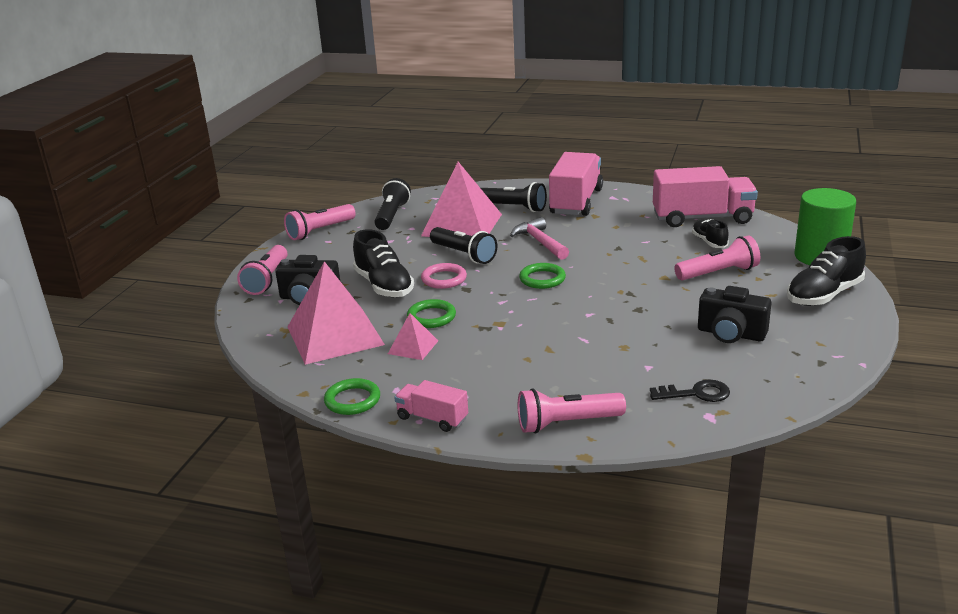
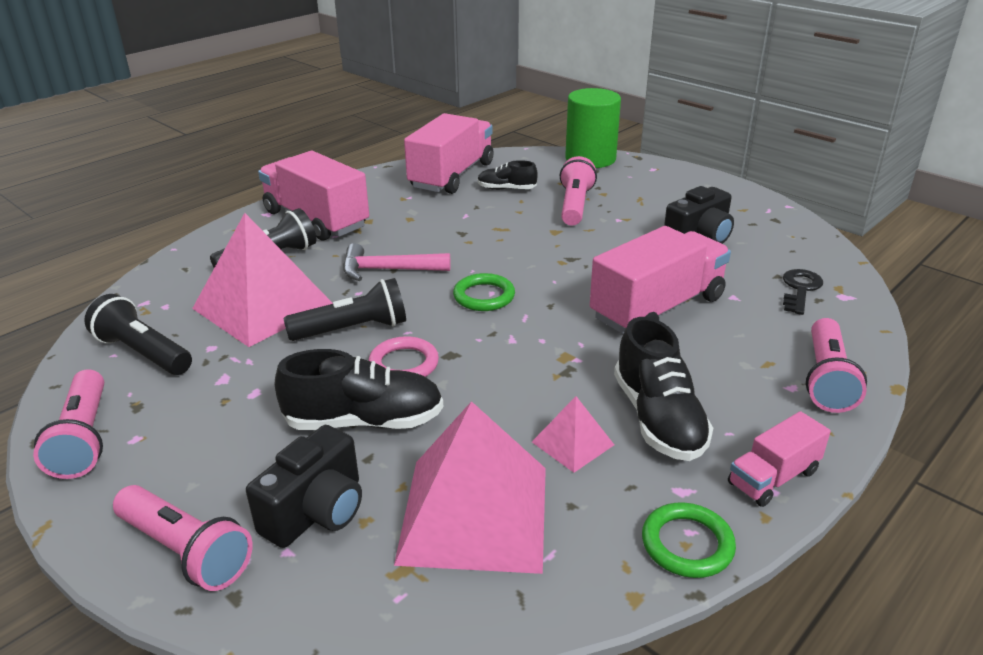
camera: 65 degrees left, 5 degrees up
green ring [407,299,456,328] -> none
black shoe [787,236,866,306] -> black shoe moved to [614,317,713,461]
none -> pink truck [590,226,731,334]

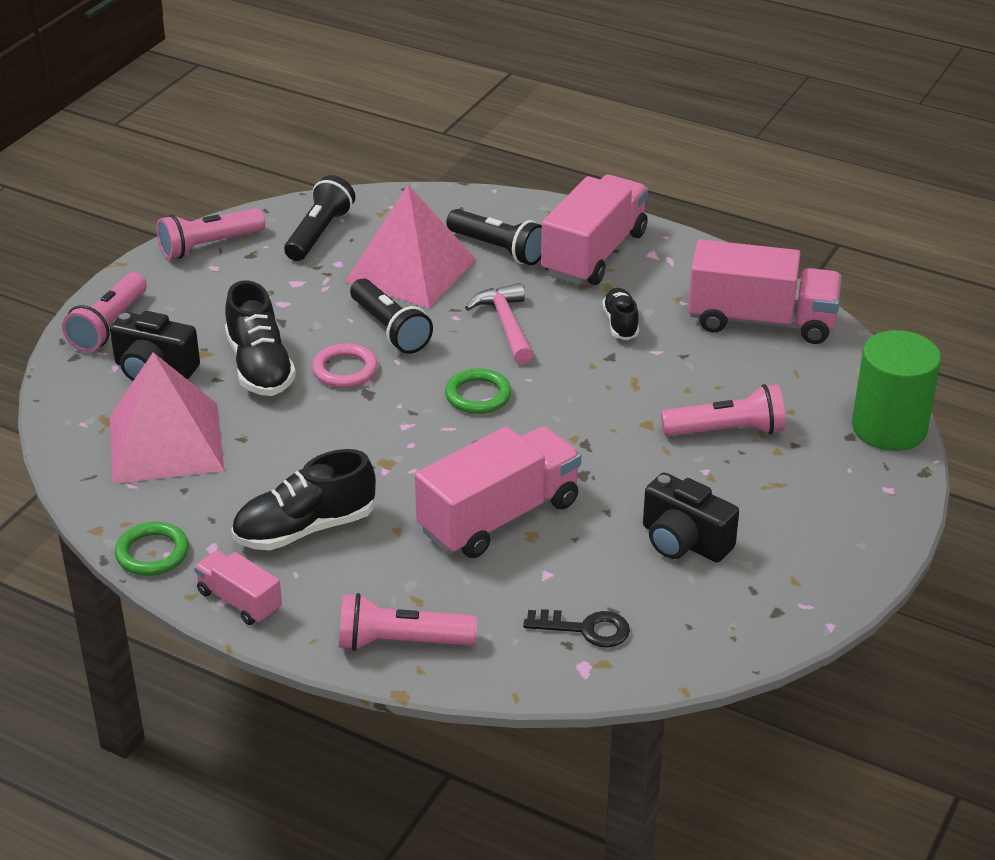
camera: 75 degrees right, 5 degrees up
black shoe [477,160,538,190] -> black shoe moved to [602,288,639,340]
pink pyramid [532,396,614,473] -> none
pink truck [590,226,731,334] -> pink truck turned 75 degrees counterclockwise [415,426,581,558]

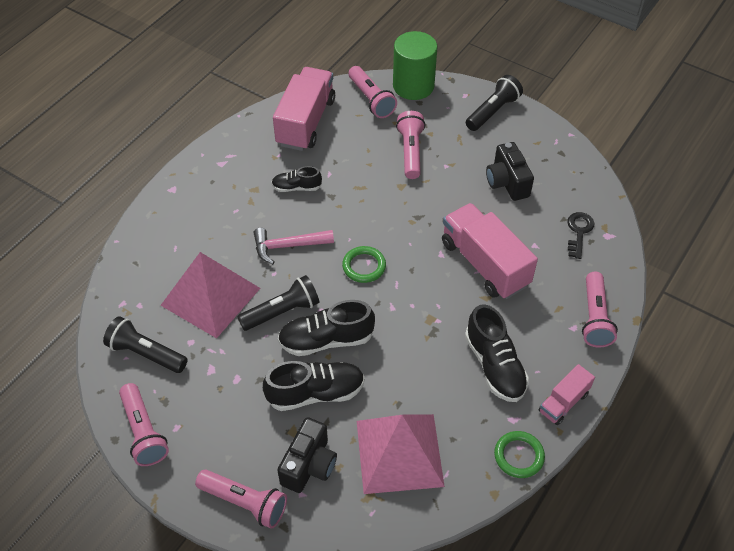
camera: 85 degrees left, 15 degrees up
pink ring [312,343,377,388] -> black shoe [278,300,375,356]
black flashlight [446,209,542,265] -> black flashlight moved to [466,75,523,131]
pink truck [541,175,648,285] -> none
black camera [643,472,739,562] -> black camera turned 120 degrees clockwise [486,142,534,201]
none -> pink flashlight [349,66,397,118]

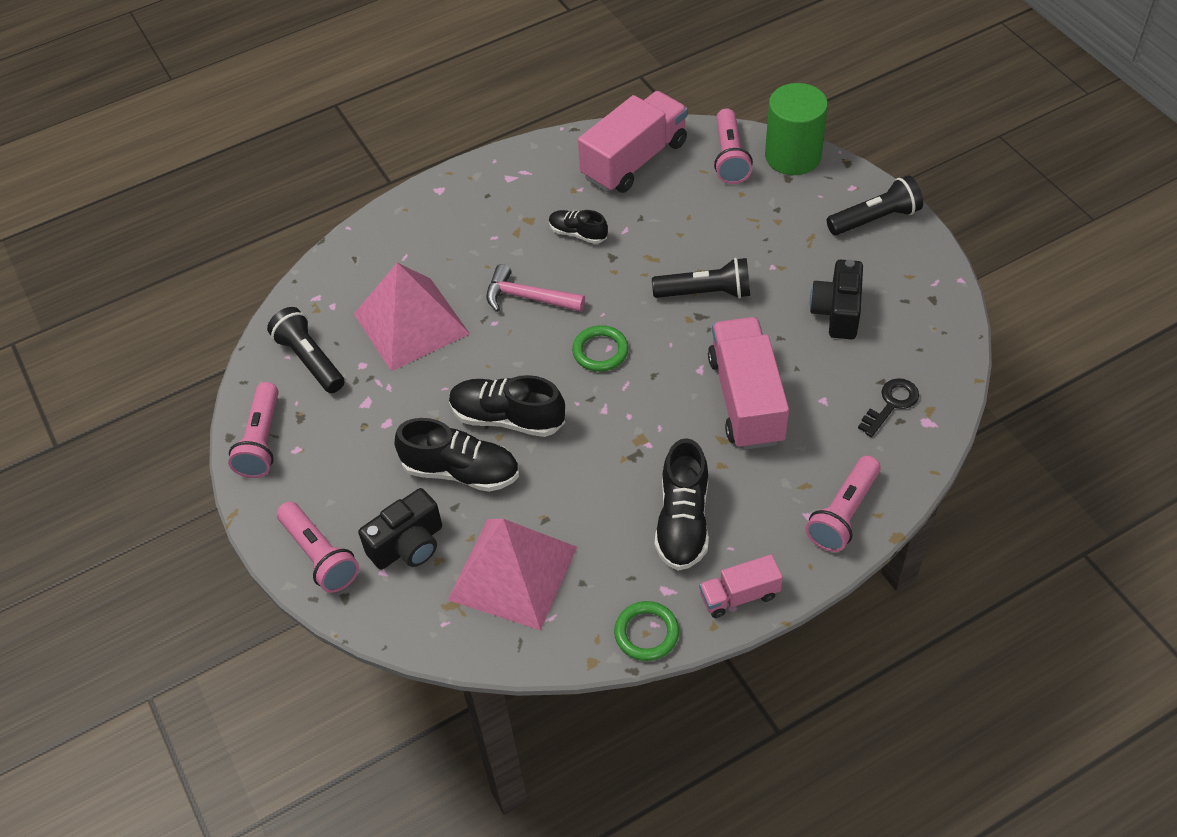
camera: 30 degrees right, 0 degrees up
black flashlight [237,275,320,331] -> black flashlight moved to [652,258,750,299]
pink flashlight [396,111,425,179] -> none

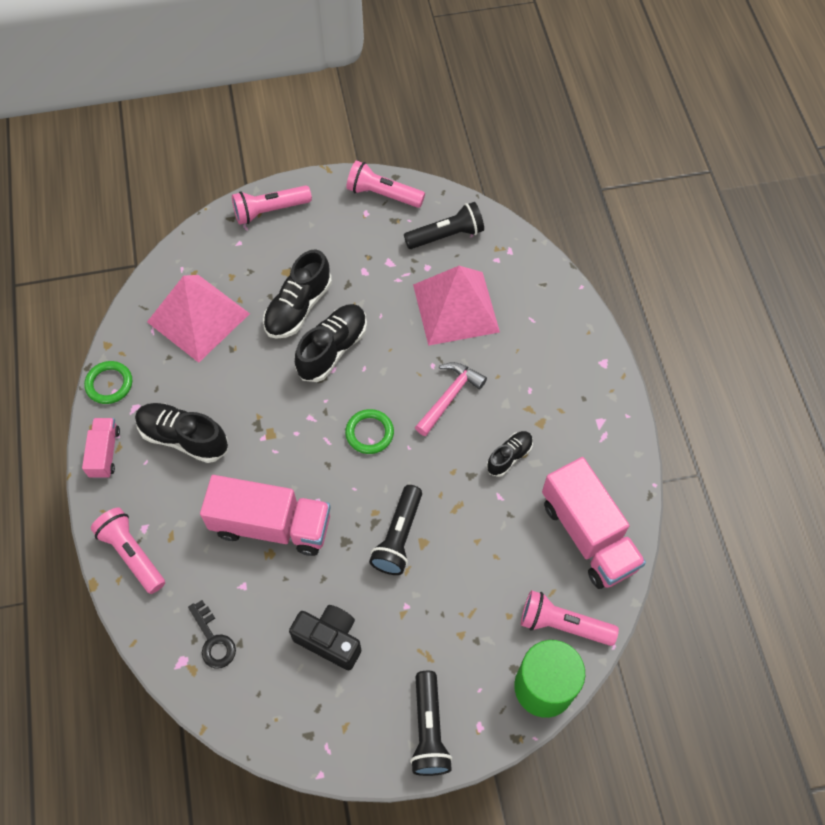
camera: 105 degrees right, 10 degrees up
black camera [358,488,442,569] -> none

